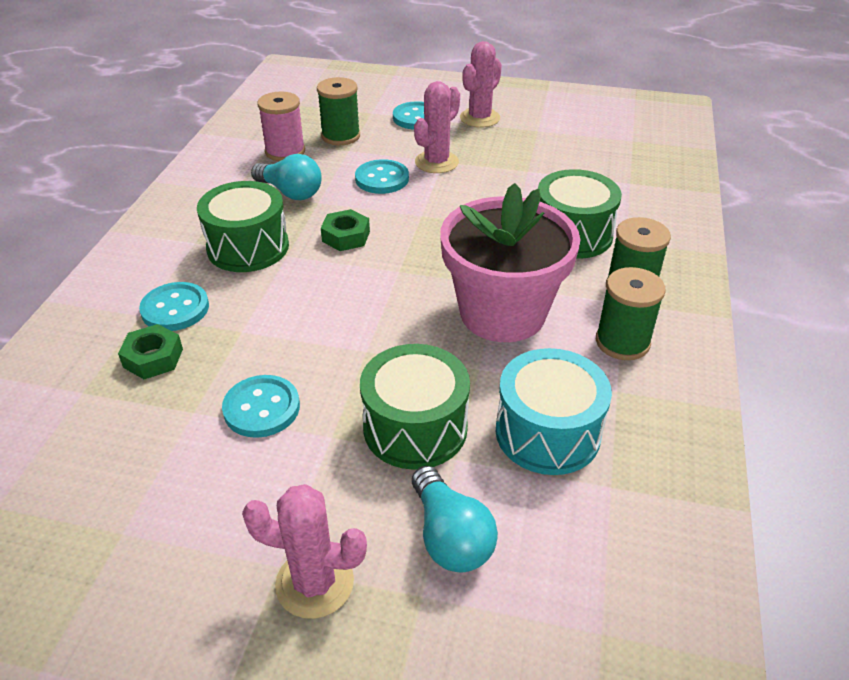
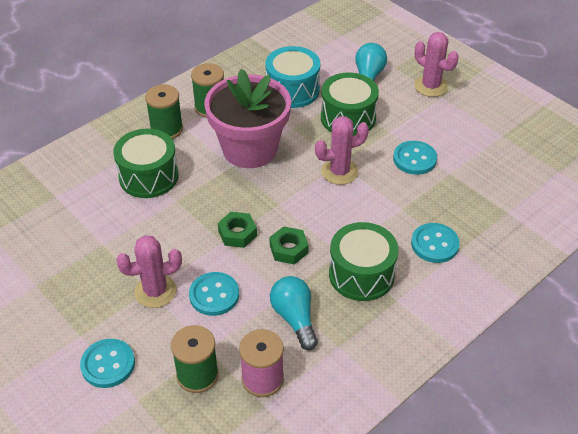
camera: 145 degrees left, 5 degrees up
green nut [118,324,183,379] -> green nut moved to [218,212,257,248]
pink cactus [460,41,502,128] -> pink cactus moved to [315,116,369,185]

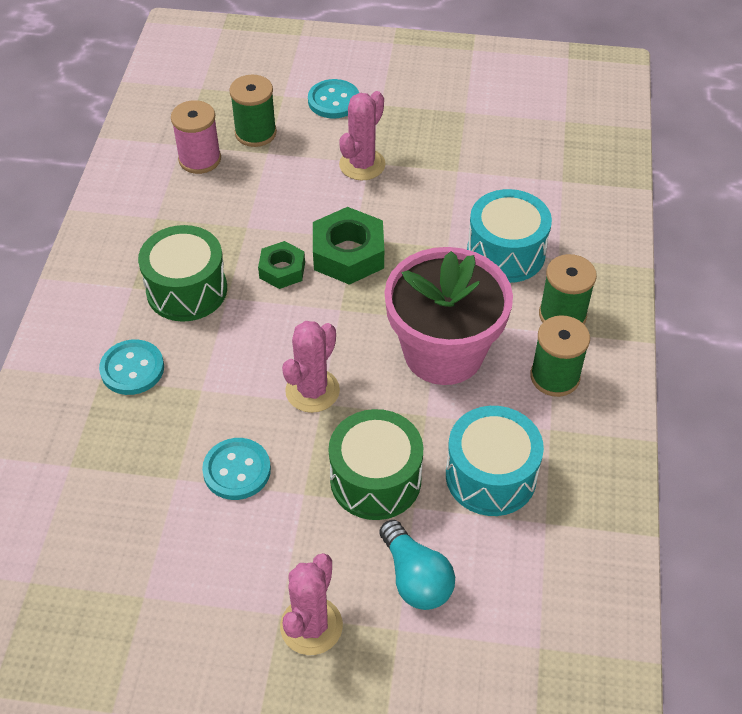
camera: 140 degrees right, 5 degrees up
green drum [113,129,179,198] -> turquoise drum [467,189,552,283]
turquoise button [189,272,239,316] -> none
green nut [218,212,257,248] -> green nut [313,207,384,285], size x1.64
turquoise light bulb [270,276,318,350] -> none
pink cactus [414,32,459,97] -> pink cactus turned 75 degrees counterclockwise [280,553,343,655]

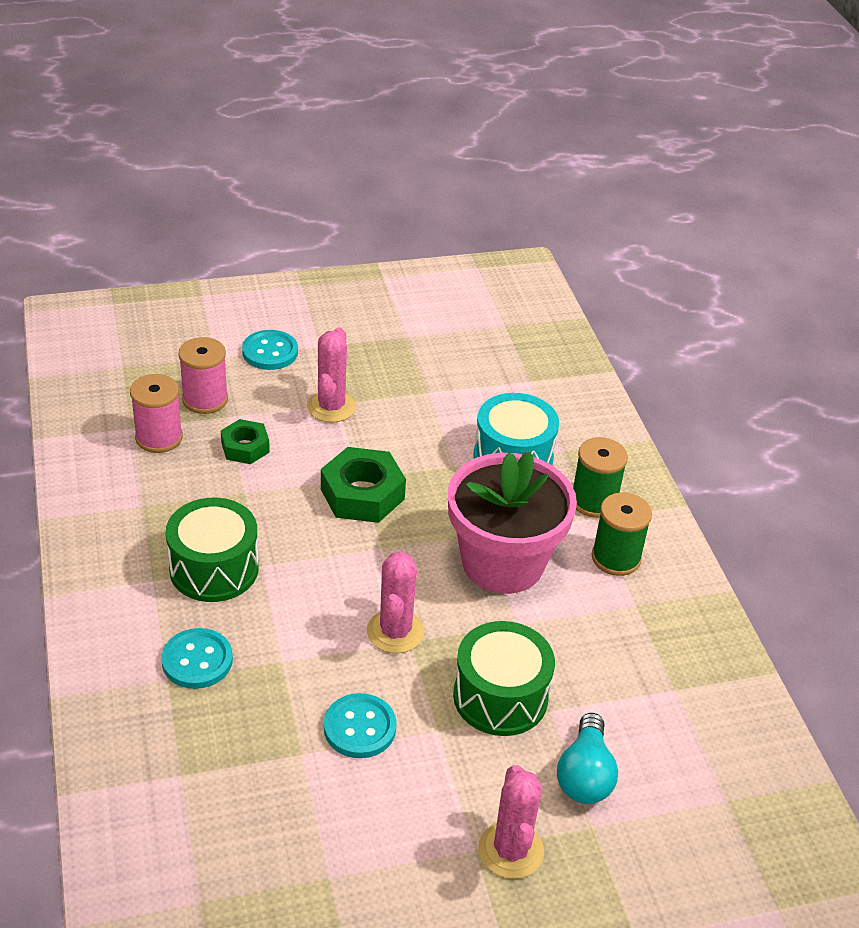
camera: 25 degrees left, 10 degrees down
green spool [229,74,277,147] -> pink spool [178,337,228,414]
green nut [258,241,305,289] -> green nut moved to [221,419,270,464]
turquoise light bulb [379,520,455,610] -> turquoise light bulb turned 60 degrees clockwise [557,713,618,804]
turquoise drum [446,406,544,516] -> none

